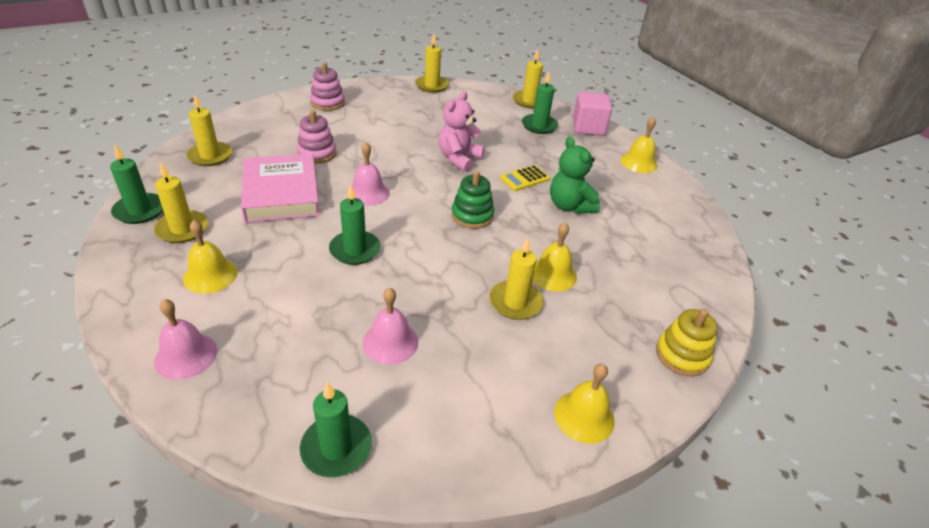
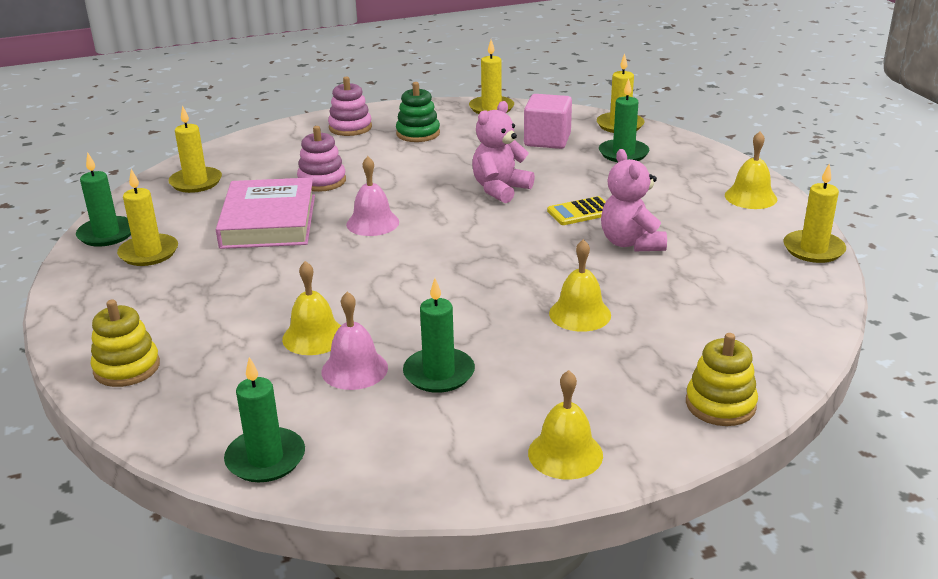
camera: 15 degrees right, 10 degrees down
pink bell [154,299,217,380] -> yellow stacking toy [91,300,160,387]
yellow bell [183,220,237,294] -> yellow bell moved to [282,261,341,355]
green candle [329,184,381,265] -> green candle moved to [403,278,475,393]
green stacking toy [451,171,494,229] -> green stacking toy moved to [396,82,440,142]
yellow candle [489,237,543,320] -> yellow candle moved to [783,164,846,263]
green teddy bear [550,137,600,214] -> pink teddy bear [601,149,667,251]
pink cube [573,92,612,136] -> pink cube moved to [524,94,572,149]

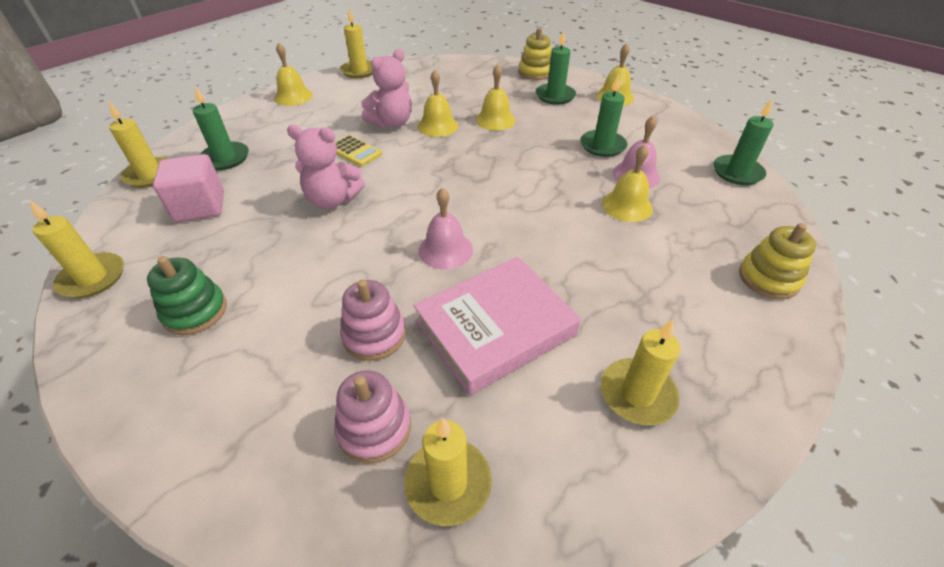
camera: 120 degrees left, 15 degrees up
green candle [76,152,131,247] -> green candle moved to [536,30,576,105]
pink stacking toy [328,76,372,136] -> pink stacking toy moved to [334,370,411,464]
none -> yellow bell [418,70,458,137]

